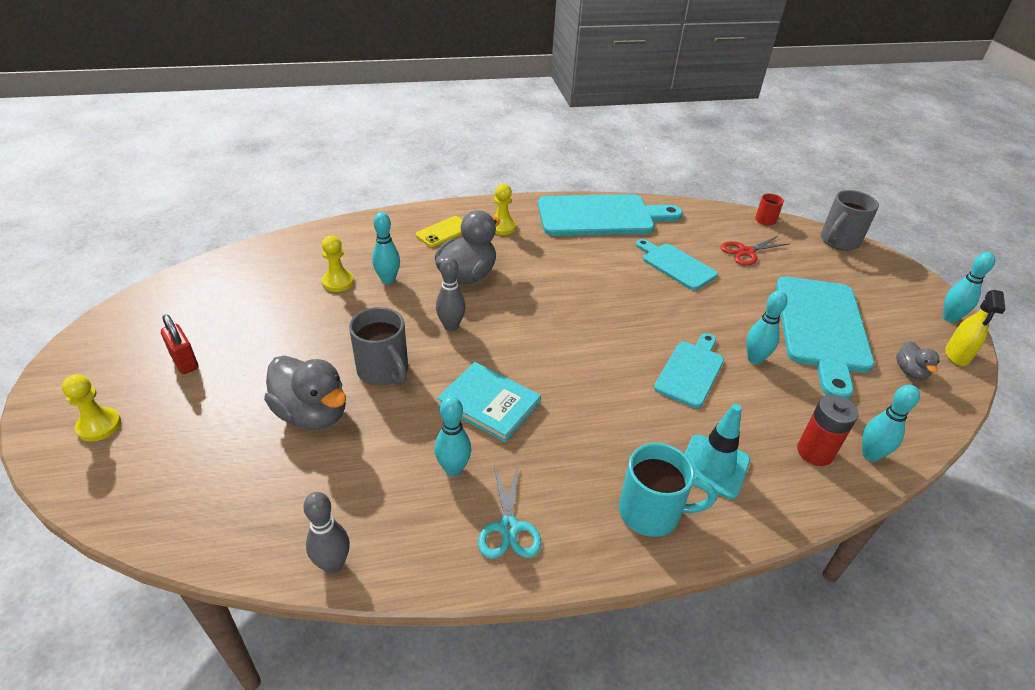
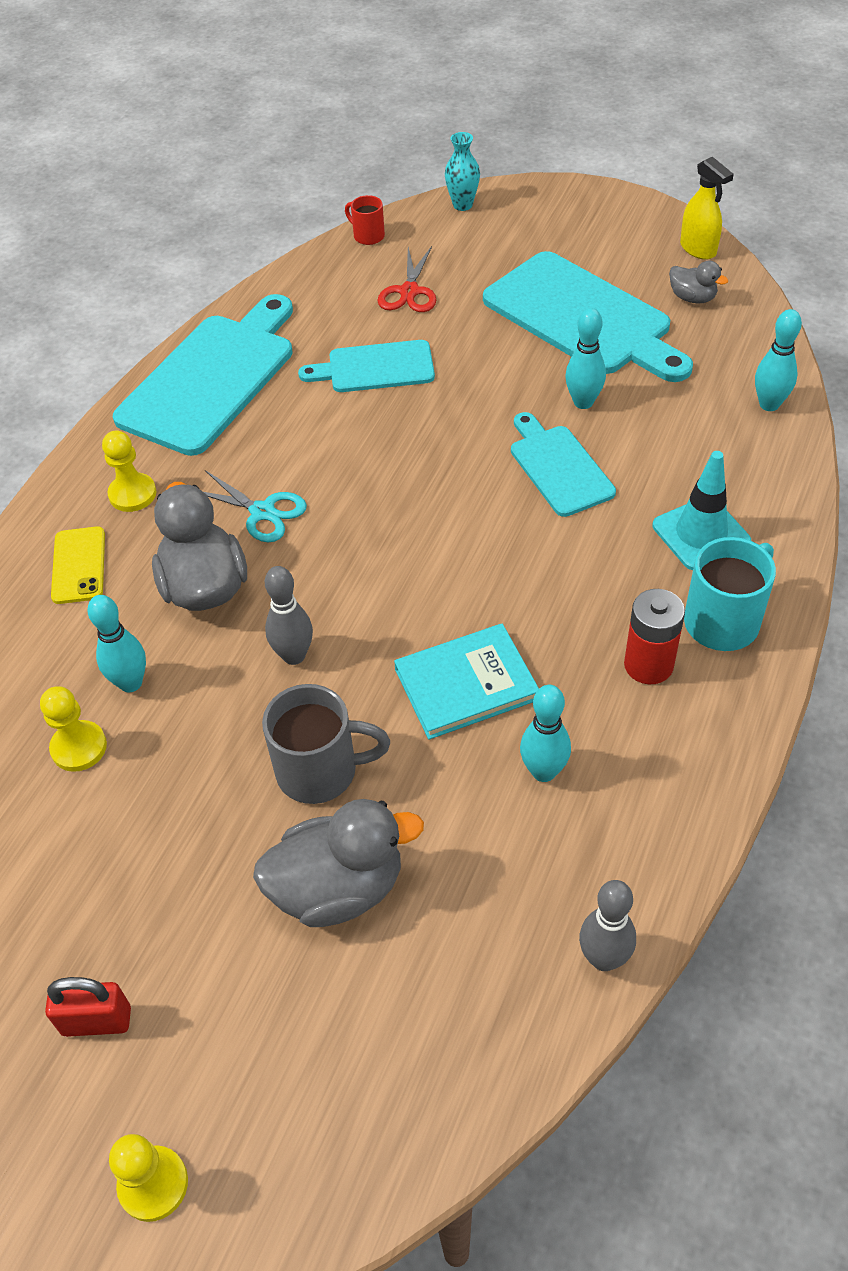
camera: 50 degrees left, 10 degrees up
turquoise scissors [478,466,541,559] -> turquoise scissors moved to [204,470,307,542]
red battery [797,394,859,466] -> red battery moved to [624,589,685,684]
grey mug [820,190,879,251] -> turquoise vase [445,132,480,211]
turquoise bowling pin [943,252,995,322] -> none

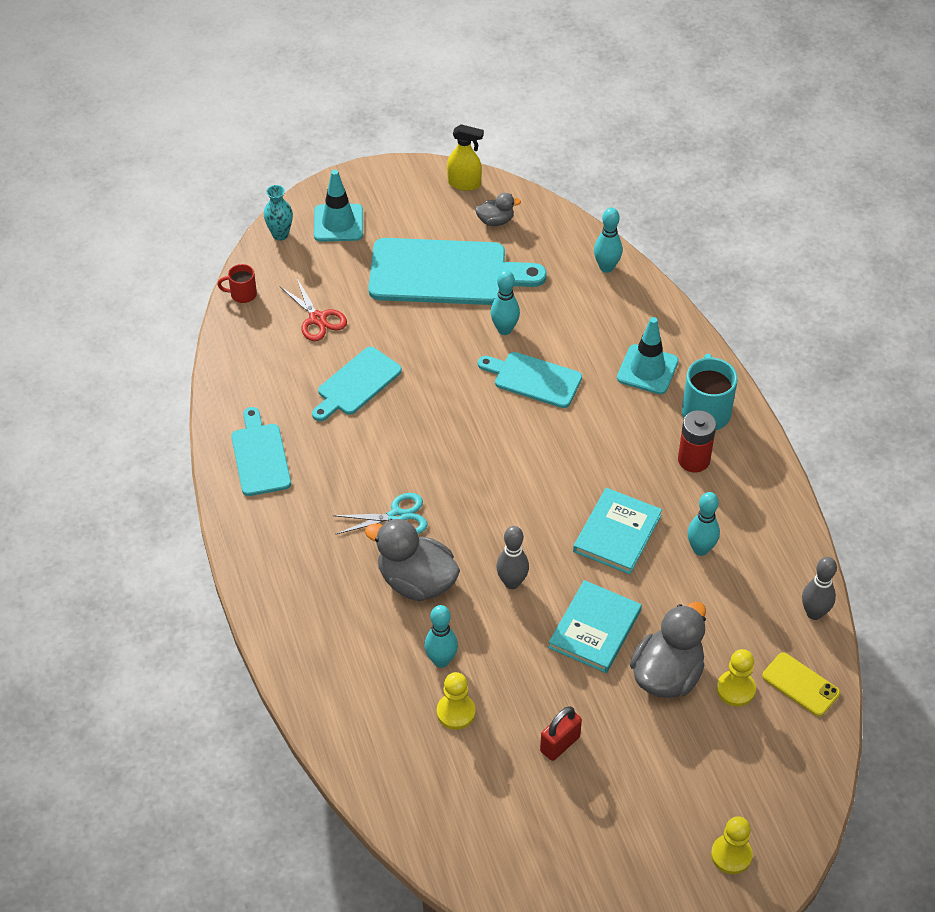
camera: 45 degrees left, 0 degrees up
red padlock [45,977,131,1037] -> red padlock moved to [540,706,582,761]
yellow phone [51,526,105,604] -> yellow phone moved to [762,652,840,717]
yellow pawn [102,430,156,512] -> yellow pawn moved to [717,649,756,707]
turquoise cutting board [113,294,293,456] -> turquoise cutting board [231,407,291,496], size x0.57
grey mug [262,684,390,804] -> turquoise book [548,580,642,673]
none -> turquoise traffic cone [314,170,363,242]

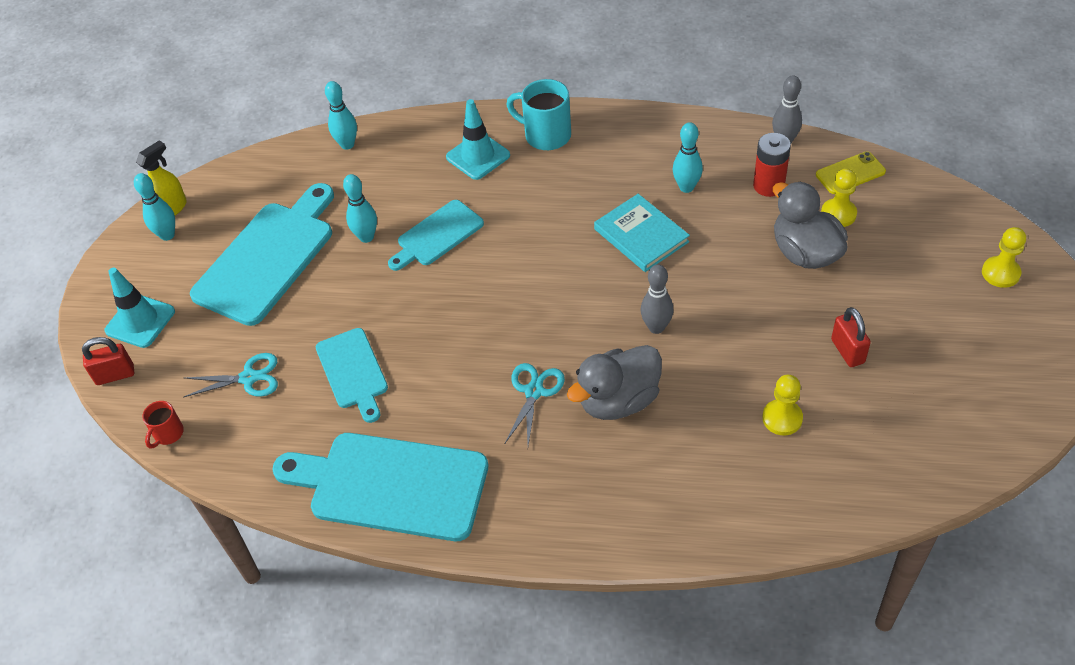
camera: 60 degrees left, 0 degrees up
turquoise cutting board [231,407,291,496] -> turquoise cutting board [272,433,488,541], size x1.75
turquoise vase [264,185,293,240] -> red padlock [82,337,134,385]
red scissors [279,278,347,341] -> turquoise scissors [184,353,278,397]
turquoise bowling pin [424,605,458,668] -> turquoise bowling pin moved to [134,173,175,241]
grey duck [475,193,521,226] -> none
turquoise book [548,580,642,673] -> none
red battery [678,410,716,472] -> red battery moved to [753,133,791,197]

